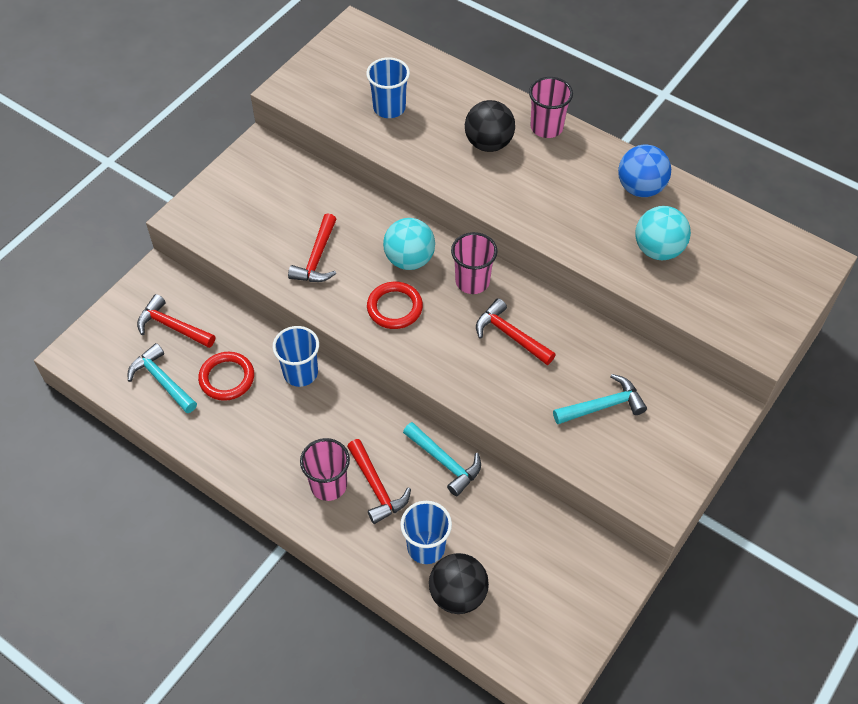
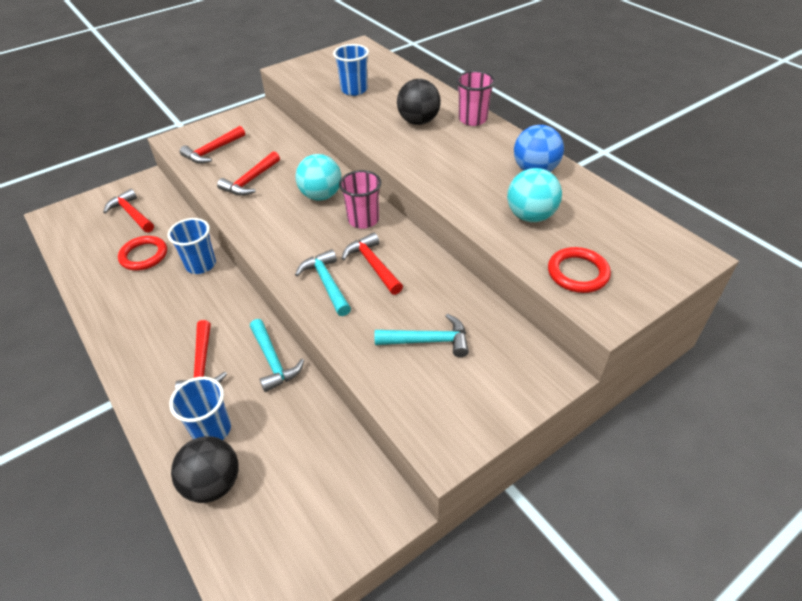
camera: 20 degrees right, 10 degrees down
turquoise hammer [128,343,197,413] -> turquoise hammer moved to [295,249,351,316]
pink cup [300,438,350,501] -> none
red ring [367,282,423,329] -> red ring moved to [548,247,611,293]
none -> red hammer [180,126,245,164]

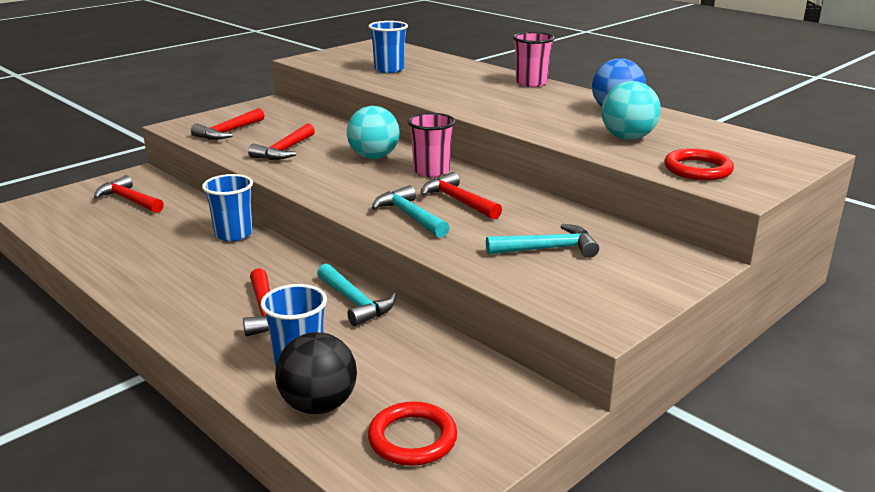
camera: 10 degrees left, 20 degrees down
red ring [118,236,167,270] -> red ring moved to [368,401,457,466]
black ball [397,79,441,125] -> none

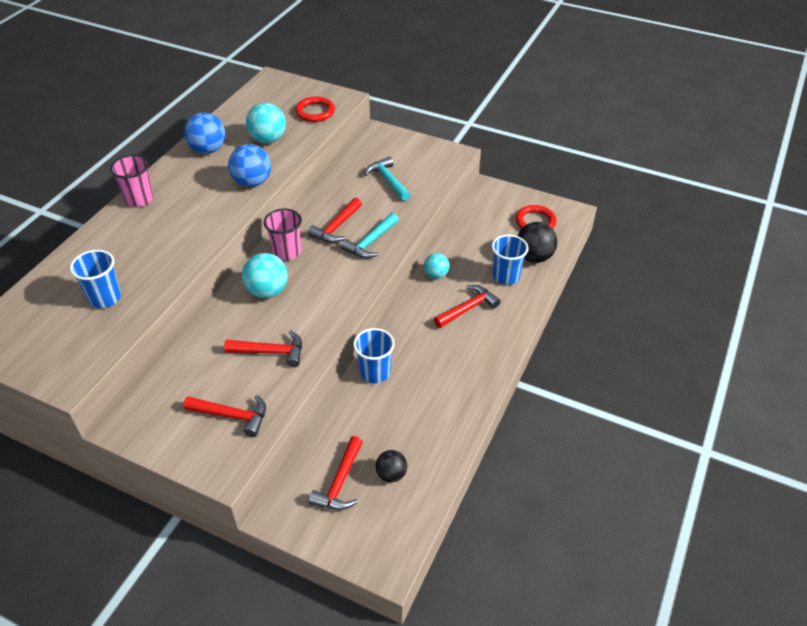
camera: 110 degrees left, 20 degrees up
turquoise hammer [317,263,396,326] -> turquoise ball [424,253,449,279]
none -> blue ball [228,144,271,187]
none -> black ball [376,450,407,482]

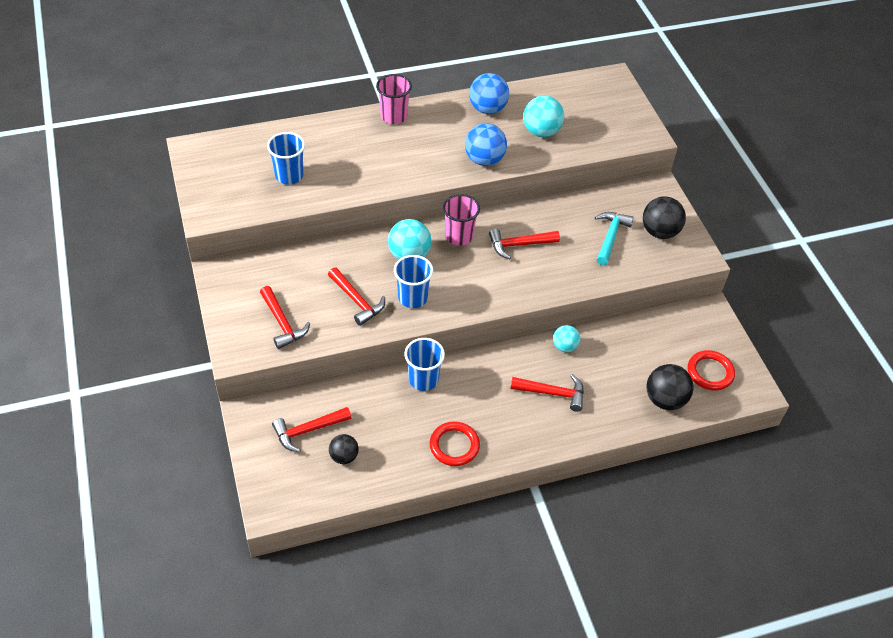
camera: 45 degrees right, 5 degrees up
red ring [295,96,335,122] -> red ring moved to [430,421,480,466]
turquoise hammer [341,213,399,258] -> none
blue cup [492,235,529,285] -> blue cup moved to [394,255,433,308]
none -> black ball [643,196,686,239]

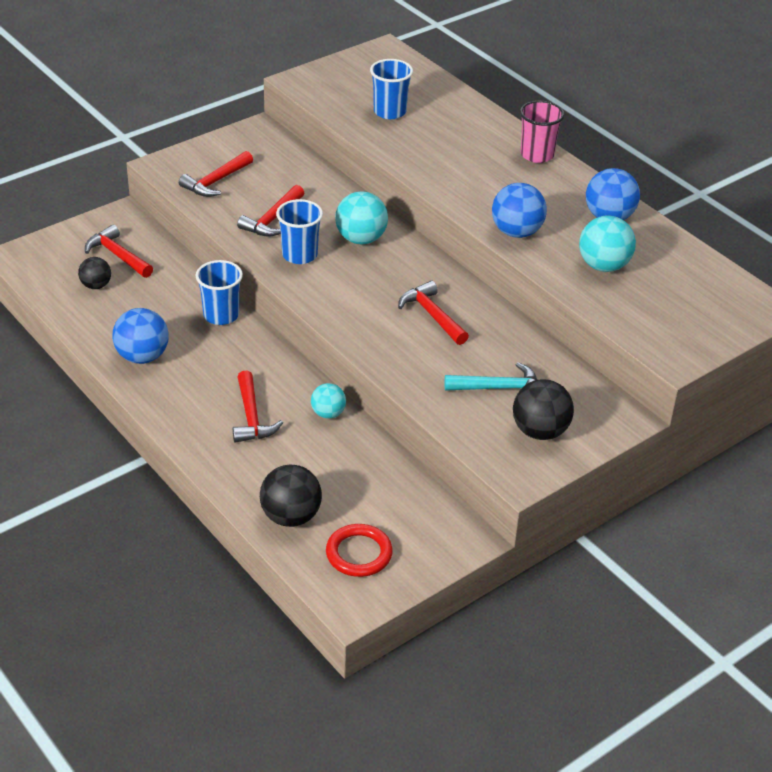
camera: 70 degrees right, 10 degrees down
red ring [430,421,480,466] -> blue ball [112,308,169,364]
pink cup [443,194,480,246] -> none

